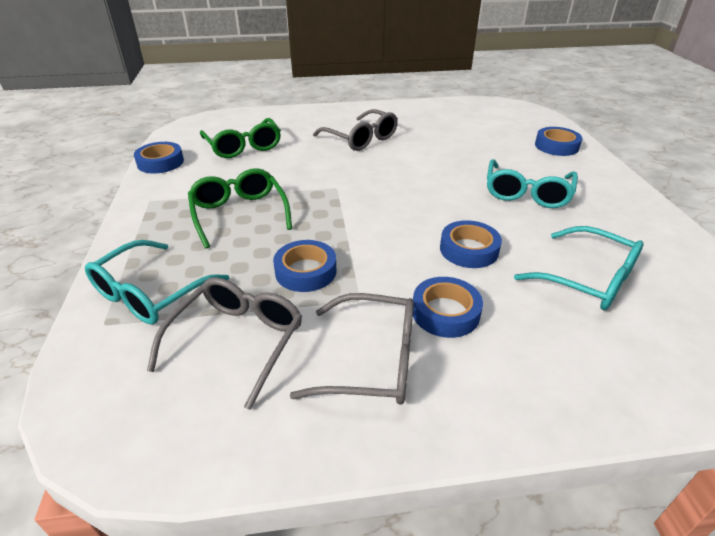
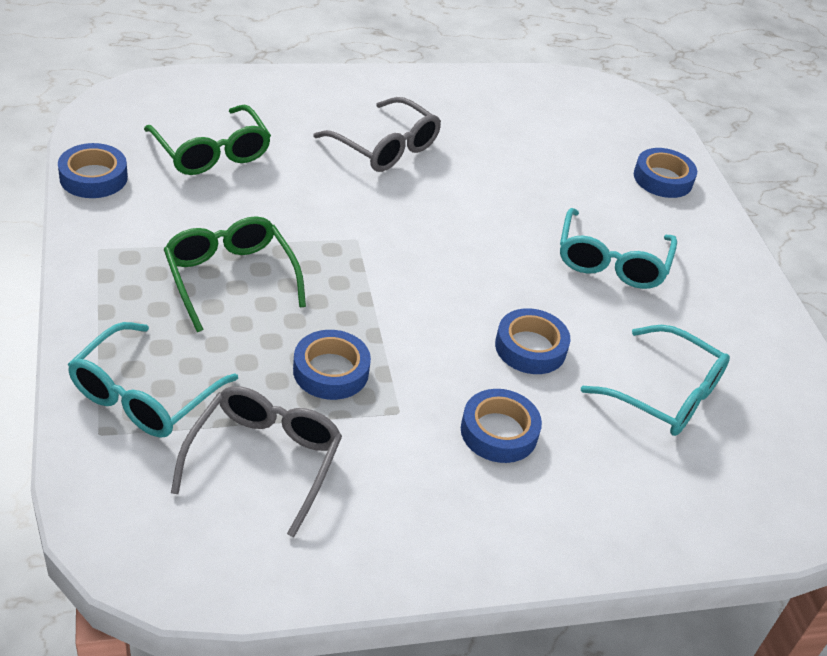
camera: 10 degrees left, 5 degrees up
grey glasses [290,293,414,405] -> none

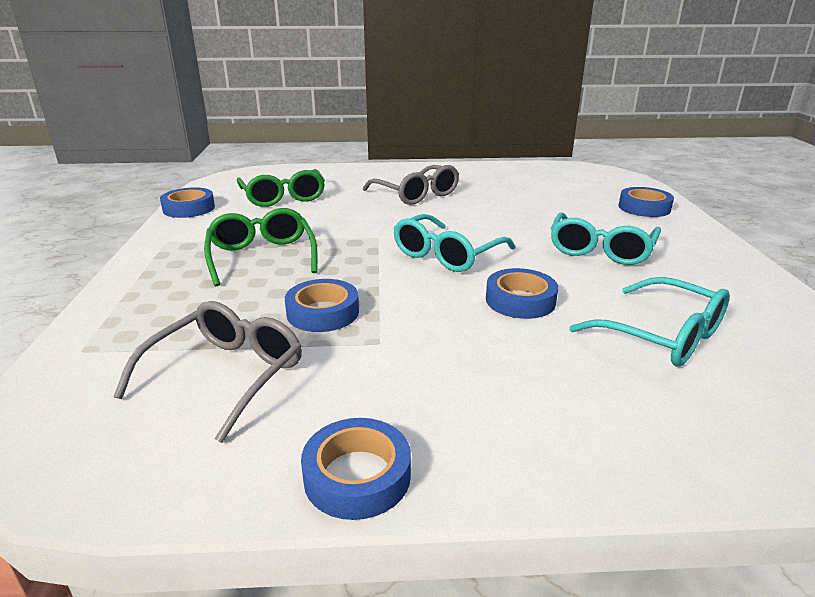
camera: 15 degrees right, 15 degrees down
turquoise glasses [68,322,238,438] -> turquoise glasses moved to [393,214,515,272]
blue tape [461,389,542,463] -> blue tape moved to [301,418,411,520]

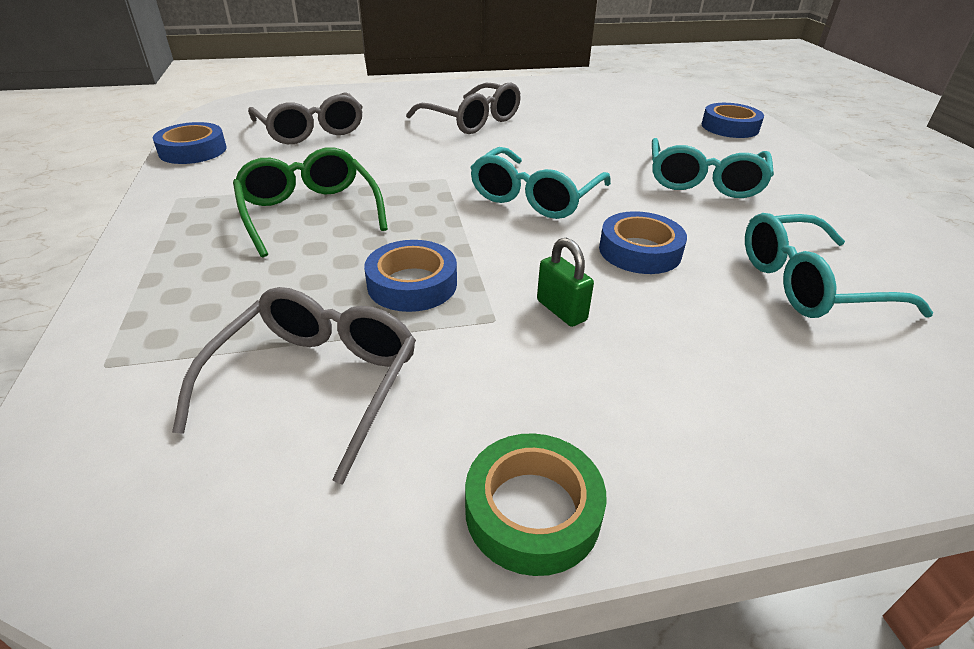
camera: 10 degrees left, 10 degrees up
green glasses [237,169,325,207] -> grey glasses [248,92,363,144]
blue tape [301,418,411,520] -> green tape [465,433,607,576]
turquoise glasses [569,277,730,367] -> turquoise glasses turned 135 degrees clockwise [745,213,933,318]
none -> green padlock [537,238,594,327]

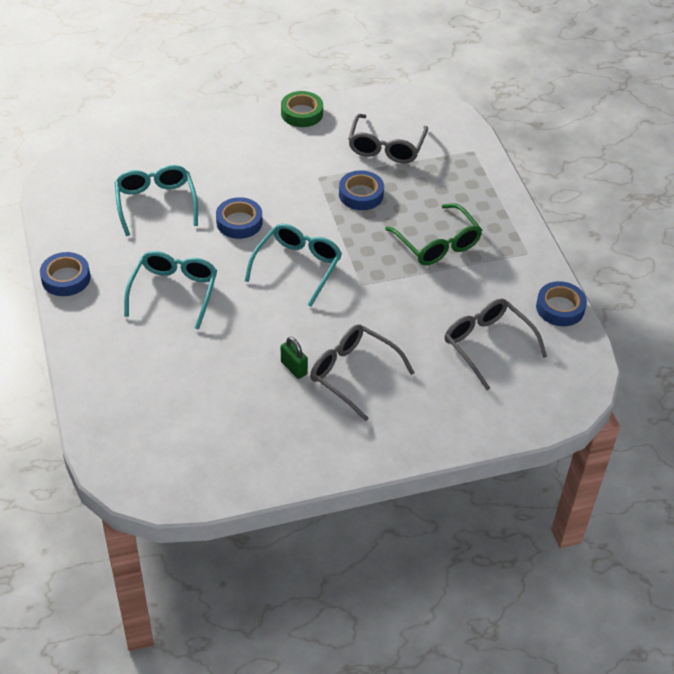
camera: 175 degrees right, 10 degrees up
green padlock [537,238,594,327] -> green padlock moved to [281,337,308,379]
blue tape [702,103,764,138] -> blue tape moved to [40,252,91,296]
turquoise glasses [745,213,933,318] -> turquoise glasses turned 90 degrees counterclockwise [114,165,198,236]

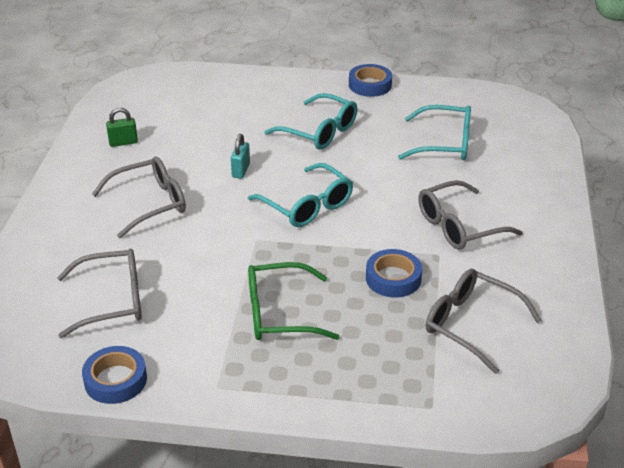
camera: 115 degrees right, 10 degrees down
blue tape [216,197,262,239] -> none
green tape [281,91,323,127] -> none
green padlock [281,337,308,379] -> green padlock moved to [106,108,138,147]
none -> turquoise padlock [231,134,250,179]
none -> grey glasses [418,180,523,250]

